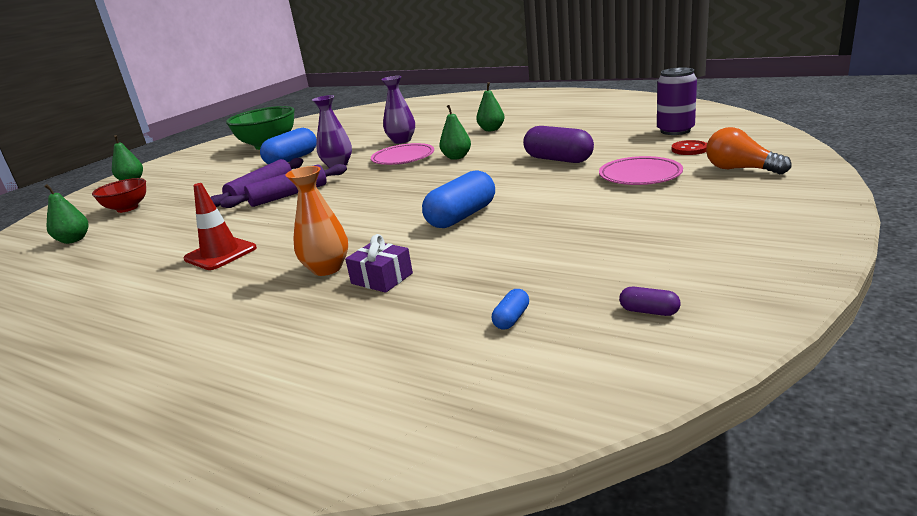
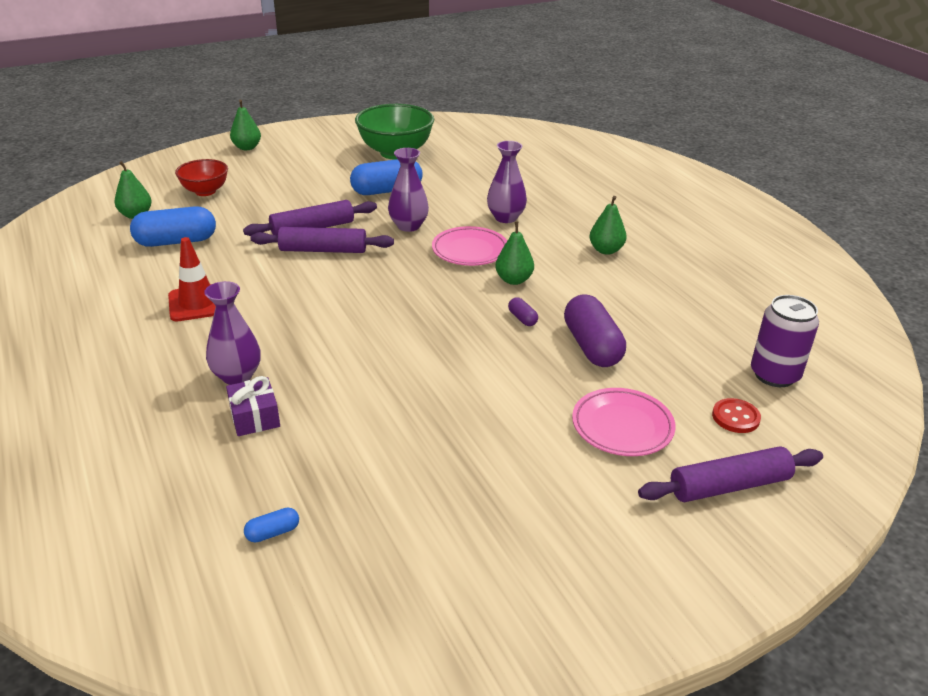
camera: 30 degrees right, 10 degrees up
orange vase [285,166,348,276] -> purple vase [204,281,261,385]
blue capsule [422,170,495,228] -> blue capsule moved to [130,206,216,247]
purple capsule [619,287,680,316] -> purple capsule moved to [508,297,538,326]
orange light bulb [706,127,791,174] -> purple rolling pin [638,446,823,502]

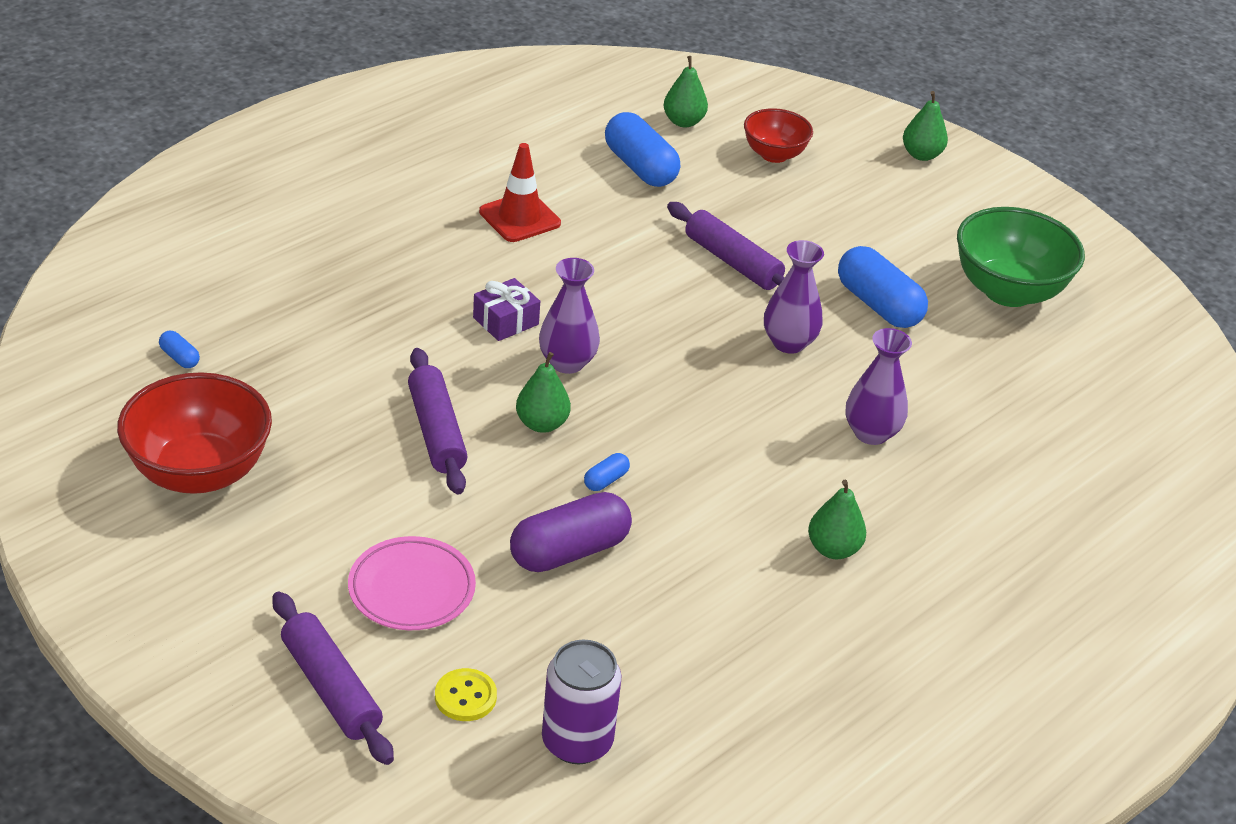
camera: 70 degrees right, 5 degrees up
purple vase [204,281,261,385] -> purple vase moved to [539,258,600,374]
purple gift [226,376,280,436] -> purple gift moved to [473,278,540,341]
purple rolling pin [250,227,394,253] -> purple rolling pin moved to [408,348,468,495]
pink plate [432,226,507,266] -> none
green pear [495,222,534,285] -> green pear moved to [516,352,571,433]
purple capsule [508,297,538,326] -> blue capsule [584,453,630,491]
red button [712,398,761,433] -> yellow button [435,668,497,721]
none -> red bowl [117,372,272,494]

